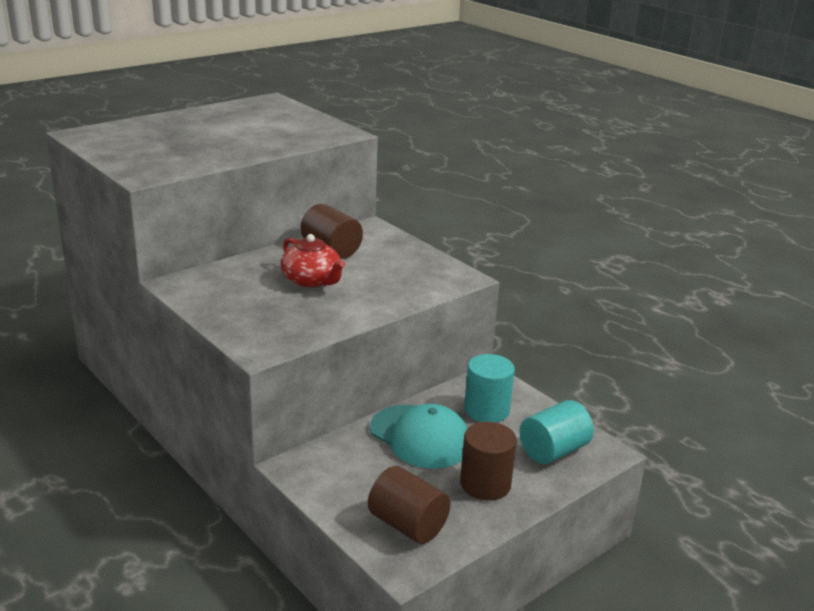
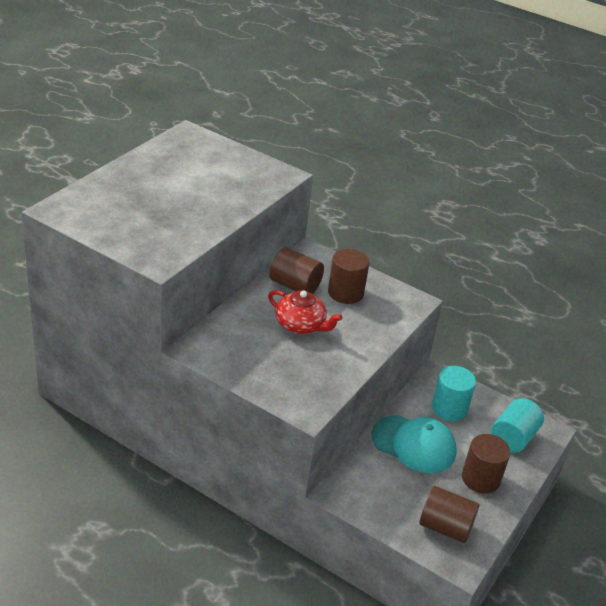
camera: 20 degrees left, 10 degrees up
none -> brown cylinder [328,249,370,304]

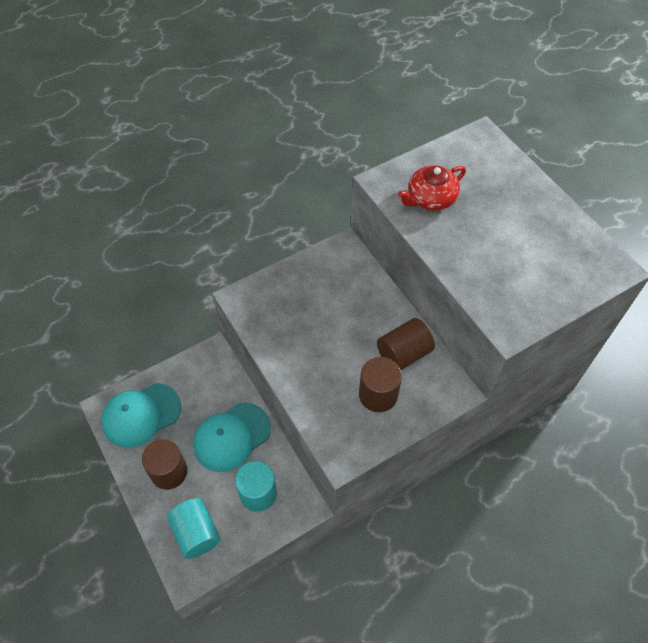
camera: 120 degrees right, 20 degrees up
red teapot [268,290,343,334] -> red teapot moved to [398,165,466,210]
brown cylinder [420,486,479,543] -> turquoise cap [101,383,181,448]

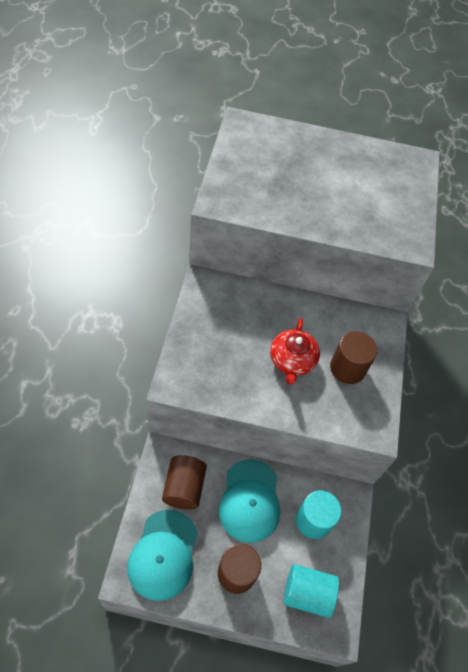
camera: 55 degrees left, 0 degrees up
brown cylinder [377,318,435,370] -> brown cylinder moved to [162,455,207,510]
red teapot [398,165,466,210] -> red teapot moved to [270,318,320,385]

